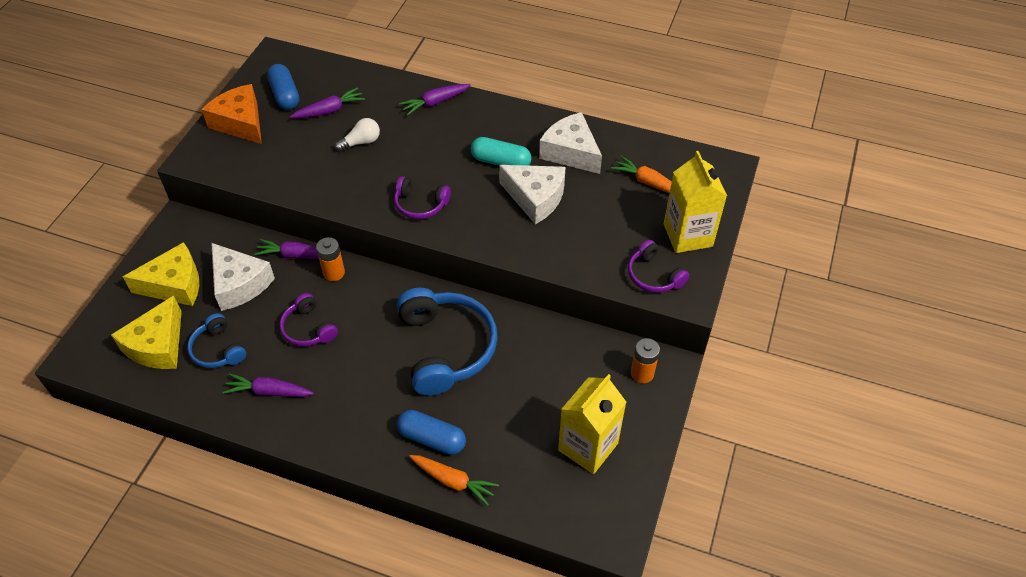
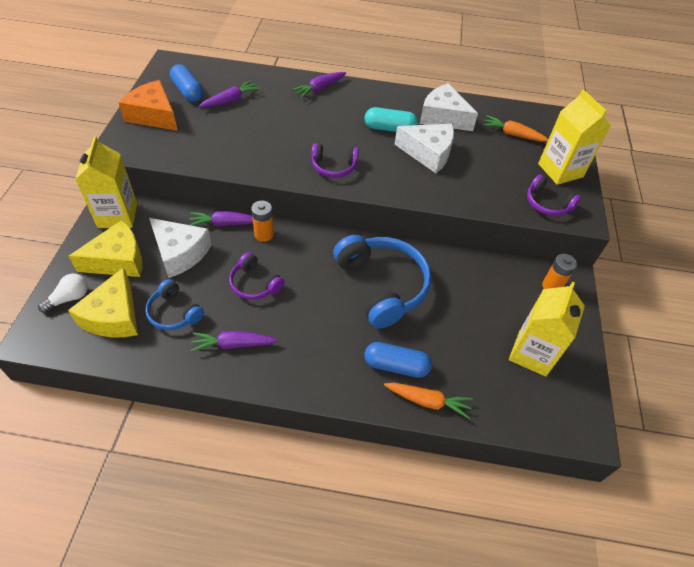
camera: 15 degrees left, 0 degrees up
white light bulb [335,118,380,152] -> white light bulb moved to [38,274,88,313]
none -> yellow carton [75,136,137,228]

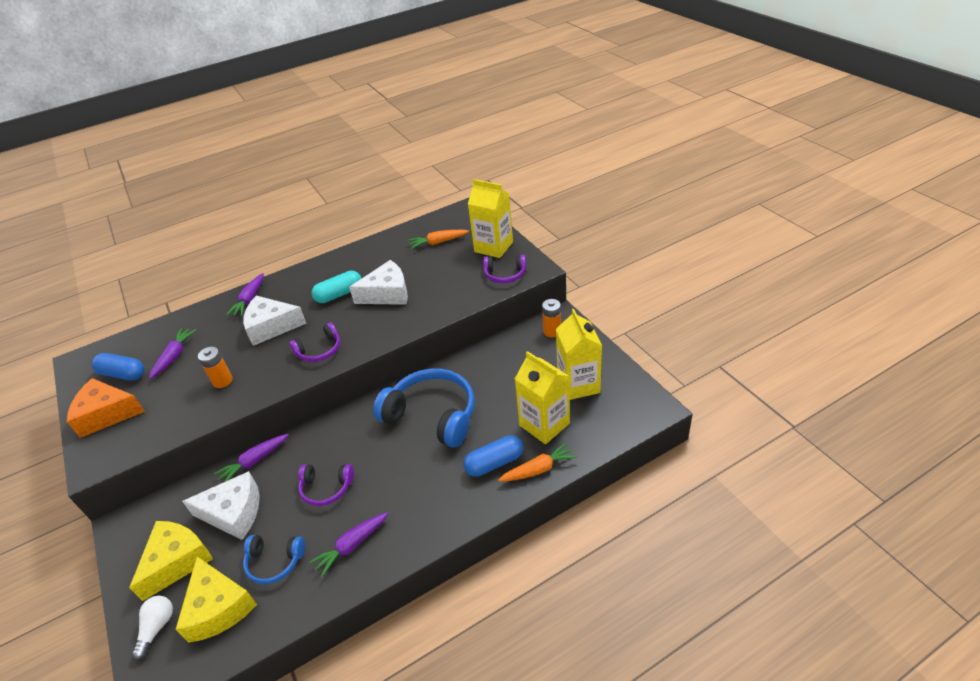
camera: 30 degrees left, 10 degrees down
yellow carton [75,136,137,228] -> yellow carton moved to [515,351,570,444]
orange battery [251,201,274,242] -> orange battery moved to [198,347,233,388]
white cheese [420,83,478,131] -> white cheese moved to [243,296,307,346]

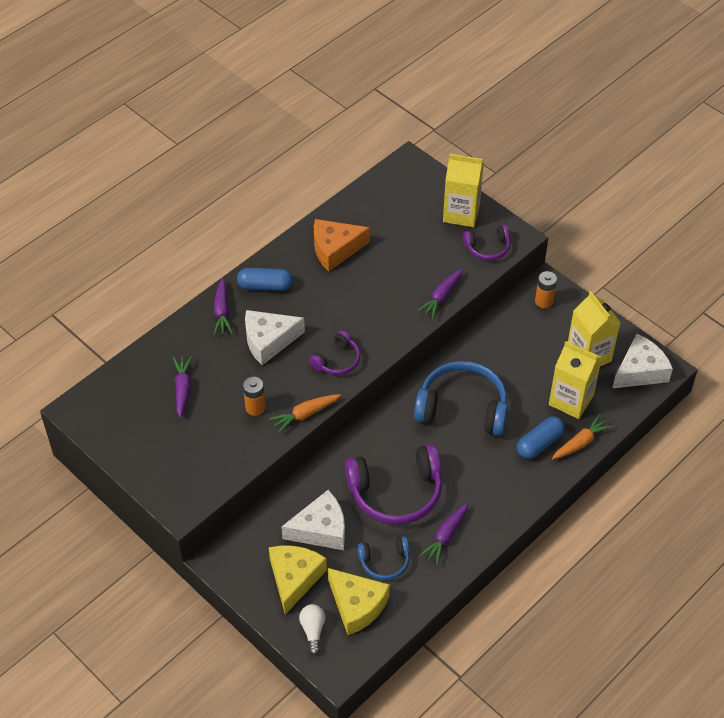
camera: 20 degrees left, 10 degrees up
orange cheese [67,378,145,438] -> orange cheese moved to [314,219,370,271]
blue capsule [91,353,145,381] -> blue capsule moved to [237,268,293,291]
purple carrot [214,434,289,482] -> purple carrot moved to [417,269,463,319]
purple headphones [298,464,354,506] -> purple headphones [345,444,442,525], size x1.91
turquoise capsule [312,271,362,303] -> none
white cheese [349,260,408,305] -> white cheese moved to [612,334,673,389]
orange carrot [408,230,469,249] -> orange carrot moved to [270,394,341,433]

